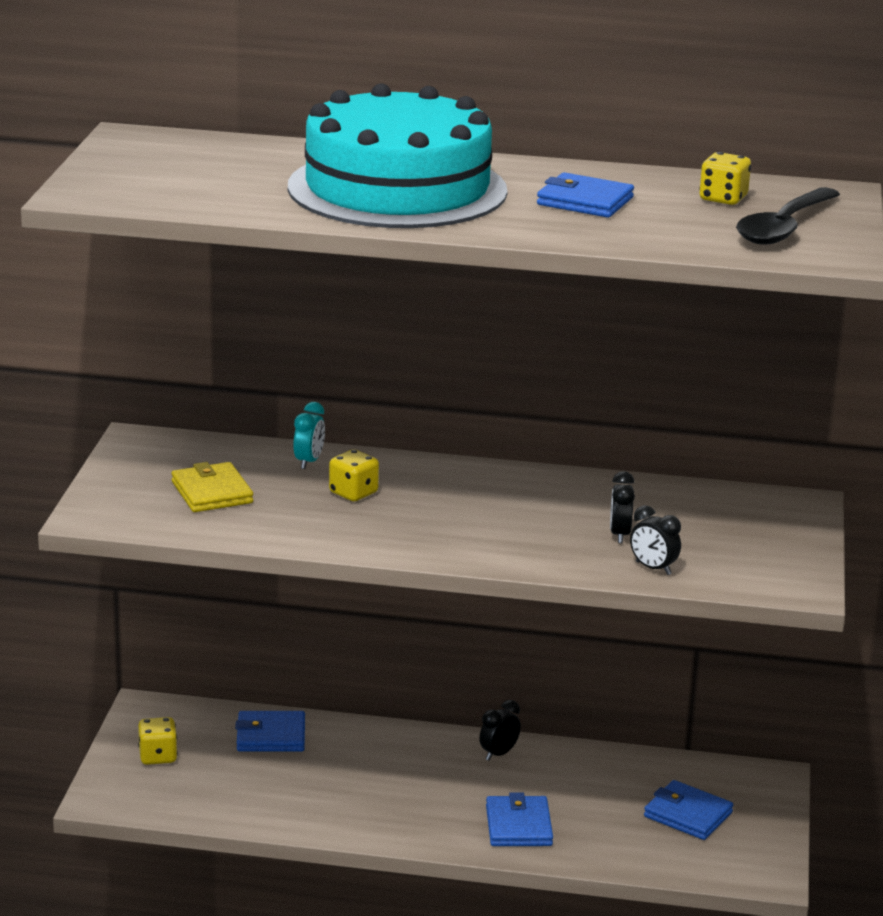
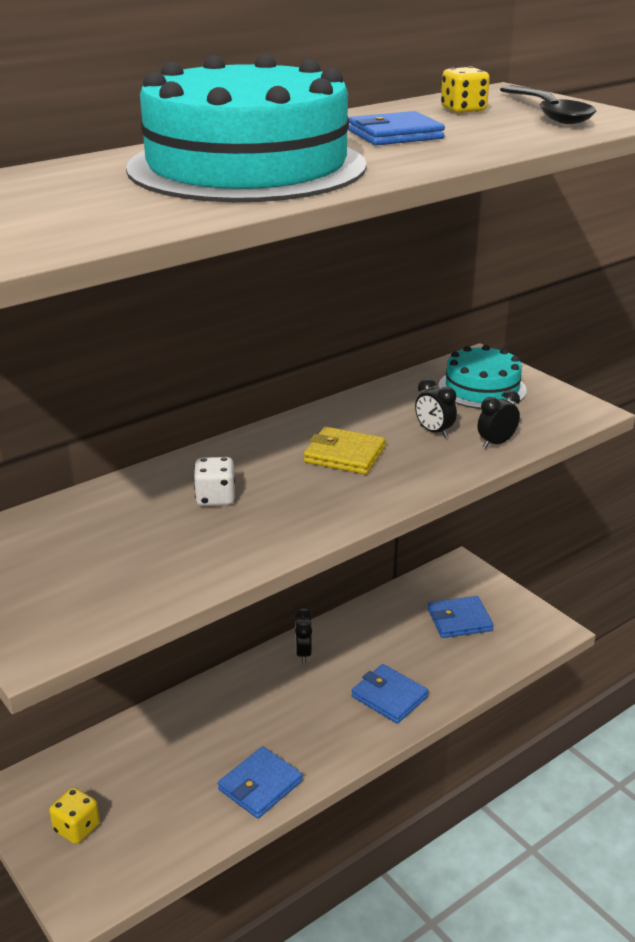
camera: 45 degrees left, 5 degrees up
yellow wallet [171,462,253,512] -> yellow wallet moved to [304,427,386,474]
blue wallet [235,711,305,752] -> blue wallet moved to [218,746,303,819]
turquoise clock [293,402,325,469] -> none
yellow dice [329,449,379,501] -> white dice [194,457,235,506]
black clock [630,505,681,575] -> black clock turned 150 degrees clockwise [478,390,520,449]
none -> turquoise cake [438,345,527,409]

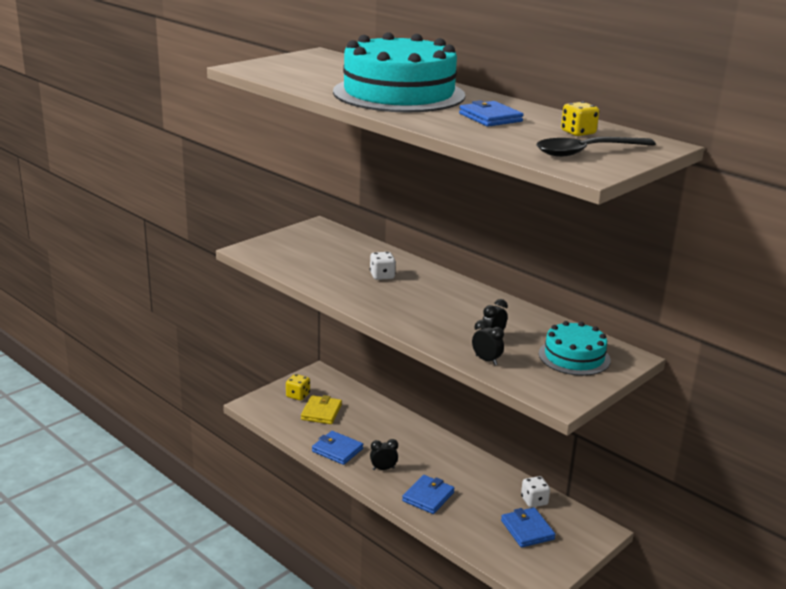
camera: 80 degrees right, 5 degrees down
black clock [295,608,312,663] -> black clock moved to [370,439,398,470]
yellow wallet [304,427,386,474] -> yellow wallet moved to [301,395,342,424]
none -> white dice [521,476,550,508]

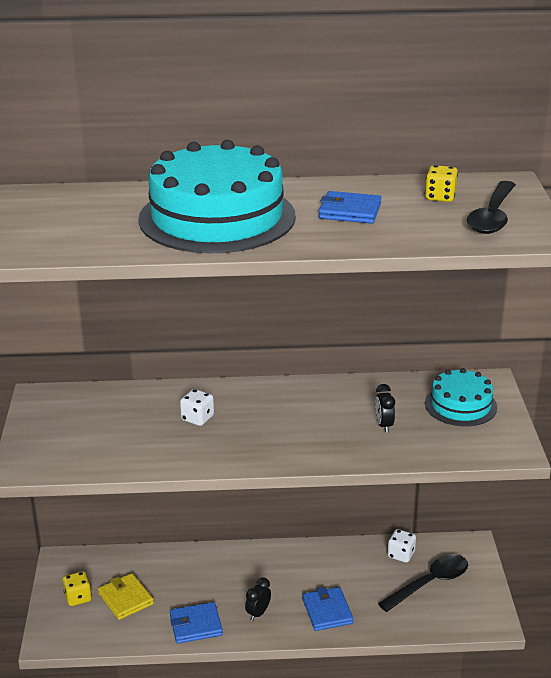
camera: 45 degrees left, 5 degrees up
black clock [472,320,504,365] -> none
blue wallet [501,507,556,548] -> black spoon [378,555,468,612]

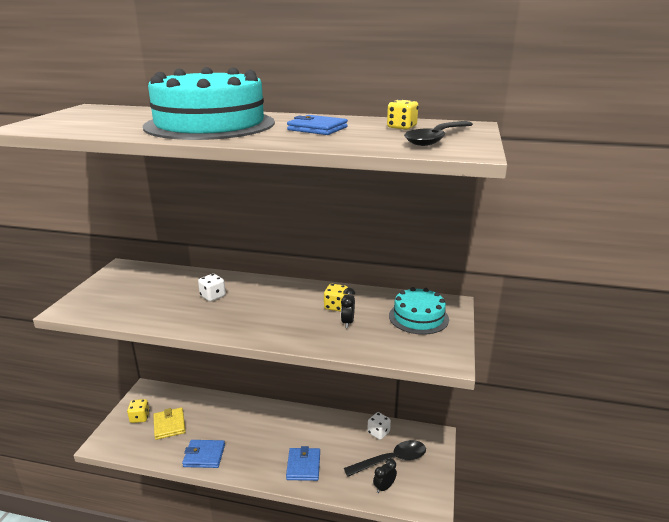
camera: 15 degrees right, 5 degrees down
black clock [245,577,271,621] -> black clock moved to [373,459,397,493]
none -> yellow dice [324,284,348,312]

